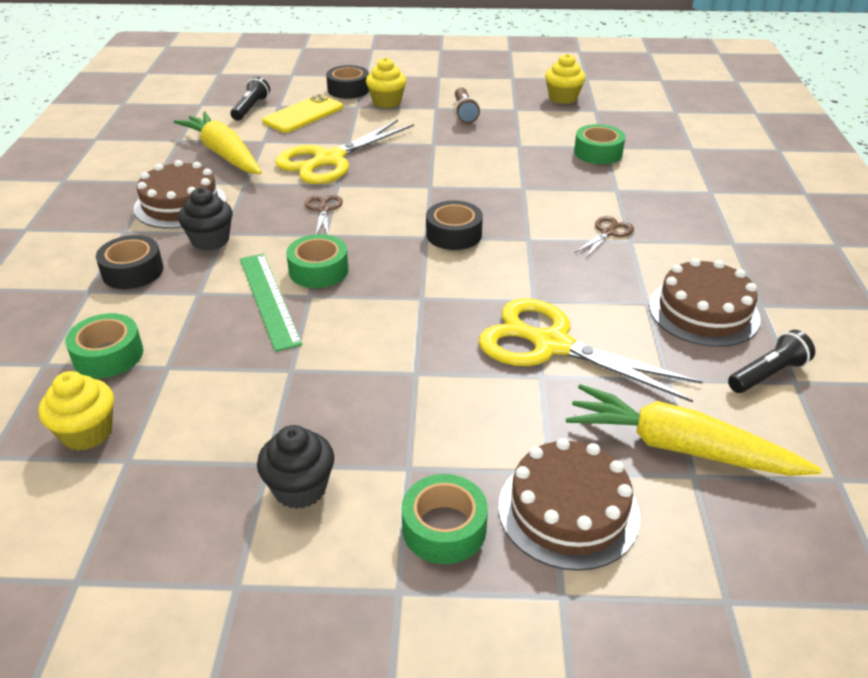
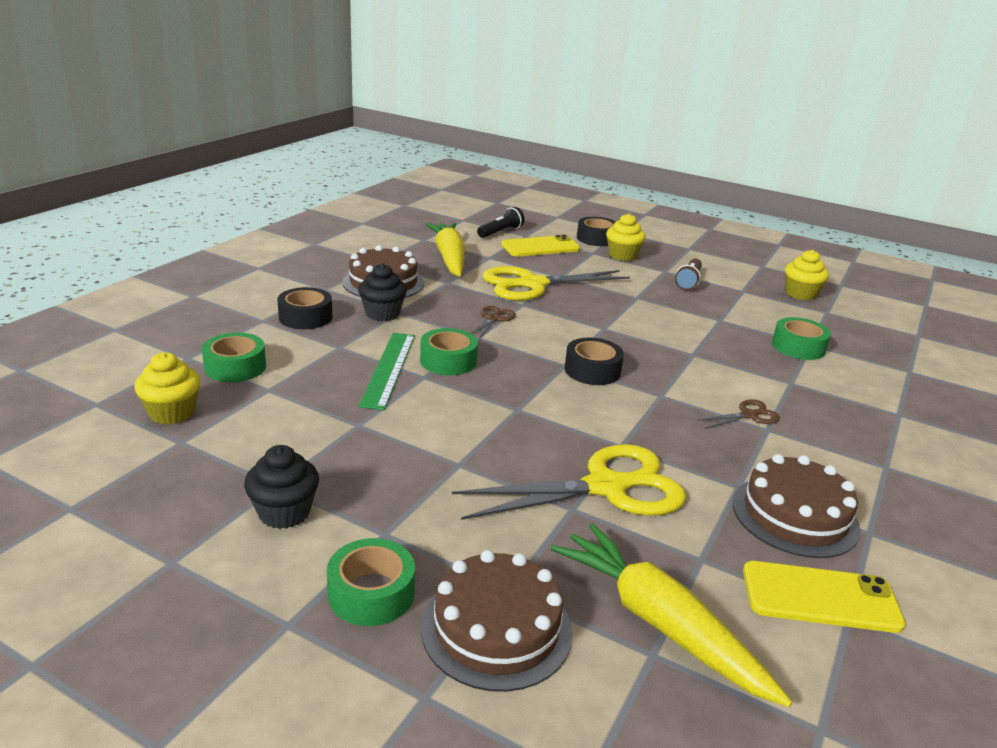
camera: 25 degrees right, 10 degrees down
yellow scissors [478,298,703,403] -> yellow scissors turned 105 degrees clockwise [452,444,686,520]
black flashlight [728,330,815,393] -> yellow phone [743,561,906,633]

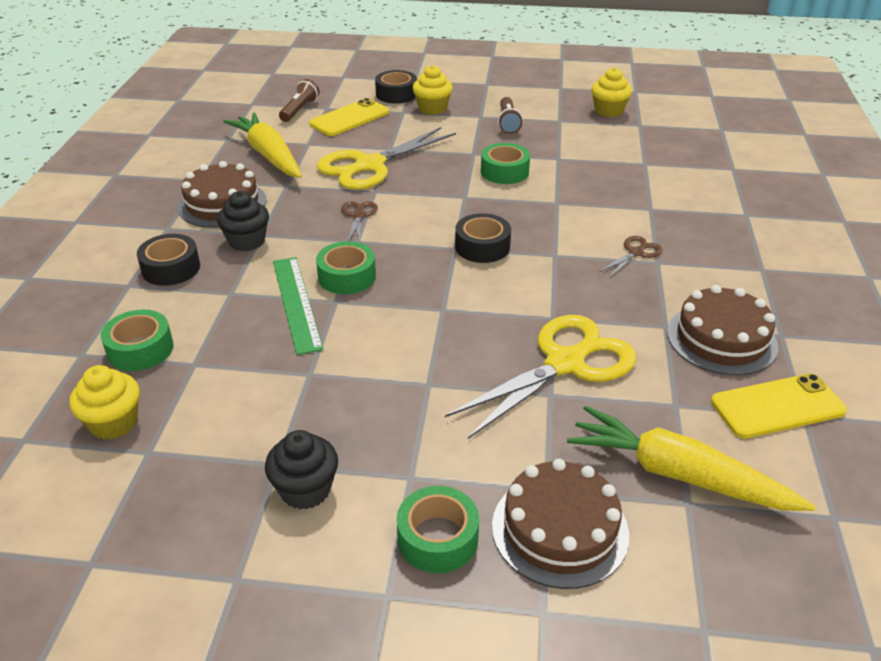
camera: 20 degrees left, 10 degrees up
black flashlight [477,207,525,238] -> brown flashlight [279,79,320,122]
green tape [772,317,831,360] -> green tape moved to [481,143,530,184]

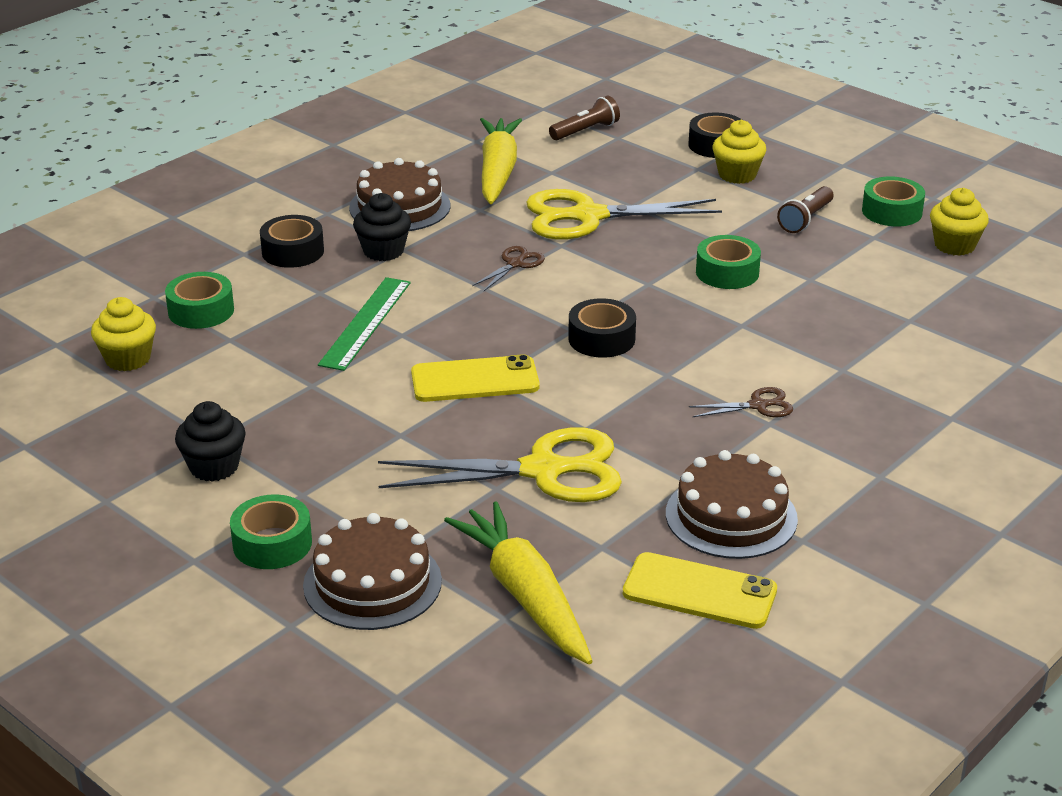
camera: 35 degrees right, 5 degrees down
yellow phone [309,98,389,136] -> yellow phone moved to [411,354,540,402]
green tape [316,241,376,294] -> green tape moved to [862,176,925,226]

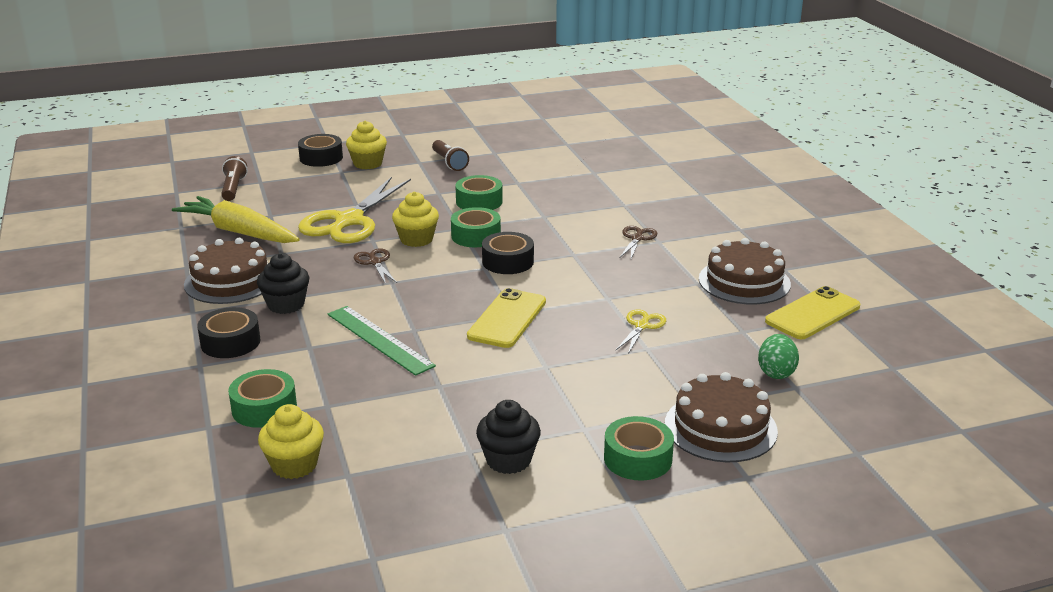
camera: 60 degrees left, 5 degrees down
yellow scissors [378,427,622,502] -> yellow scissors [616,309,666,354], size x0.45
yellow carrot [444,501,593,664] -> green egg [758,334,799,379]
green tape [862,176,925,226] -> green tape moved to [451,207,501,247]
yellow cupcake [930,188,989,256] -> yellow cupcake moved to [392,192,439,247]

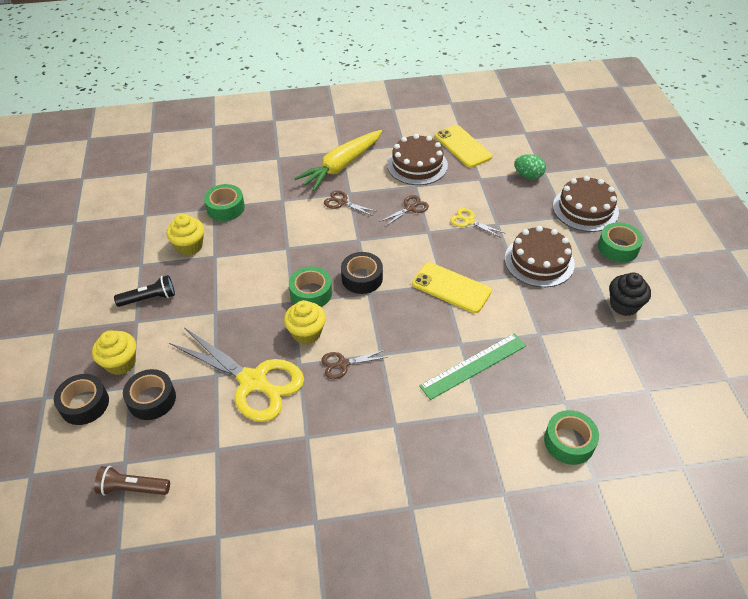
camera: 80 degrees left, 20 degrees up
yellow carrot [172,196,300,243] -> yellow carrot moved to [294,130,382,191]
brown cake [184,238,268,304] -> brown cake moved to [505,226,575,287]
black tape [197,307,260,358] -> black tape moved to [123,369,176,420]
black cupcake [257,253,309,314] -> none
yellow cupcake [258,404,324,479] -> yellow cupcake moved to [167,214,204,255]
brown flashlight [432,140,469,171] -> black flashlight [114,275,175,307]
green tape [455,175,503,210] -> green tape moved to [204,184,245,221]
none -> brown scissors [379,195,429,227]

